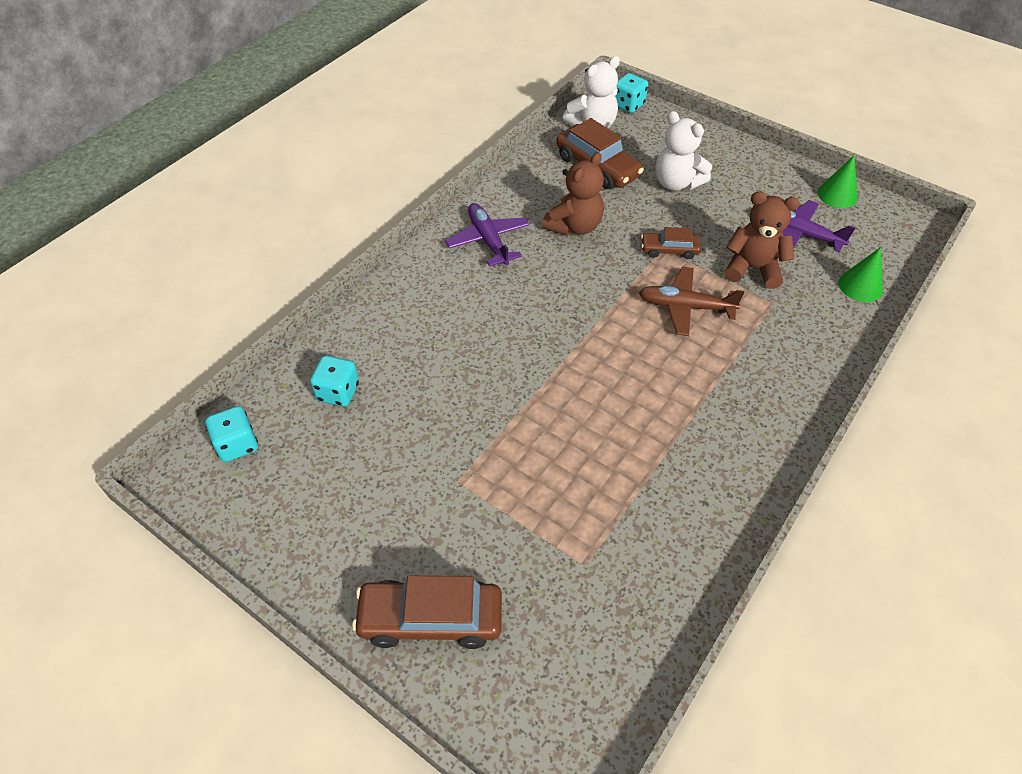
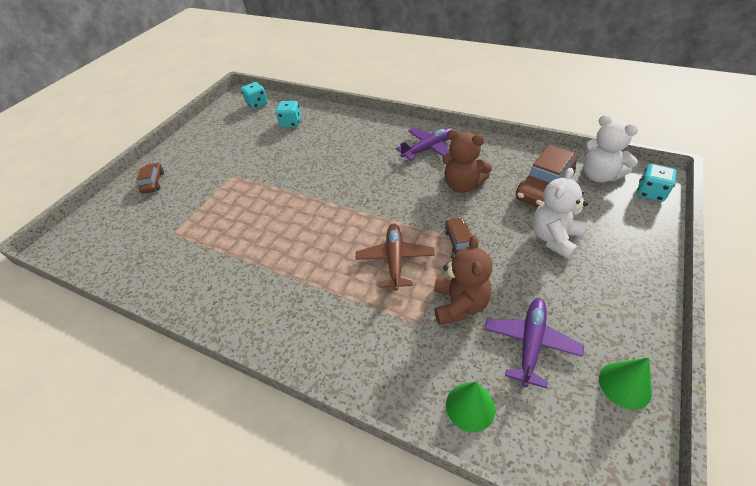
camera: 85 degrees right, 5 degrees down
brown car [352,576,502,649] -> brown car [137,162,164,194], size x0.57

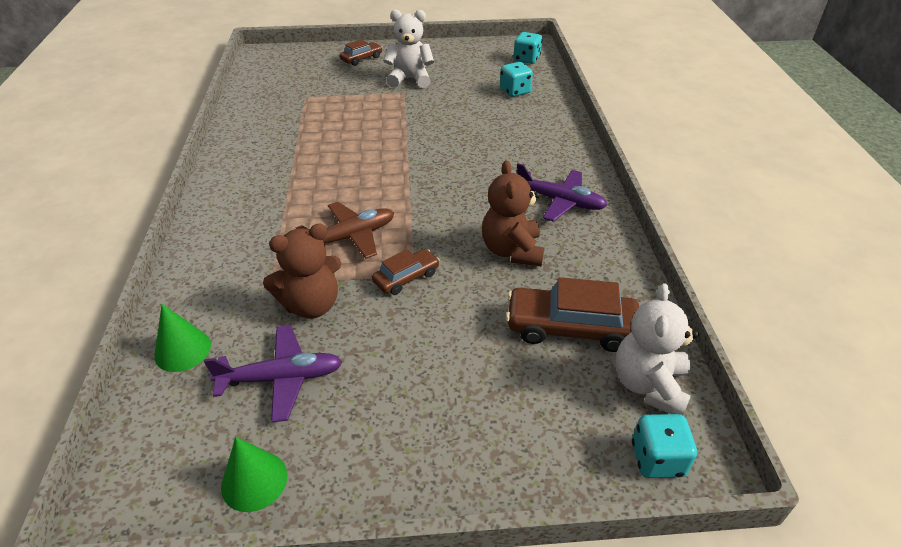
camera: 55 degrees right, 5 degrees down
white teddy bear [532,168,588,259] -> white teddy bear moved to [383,10,434,88]

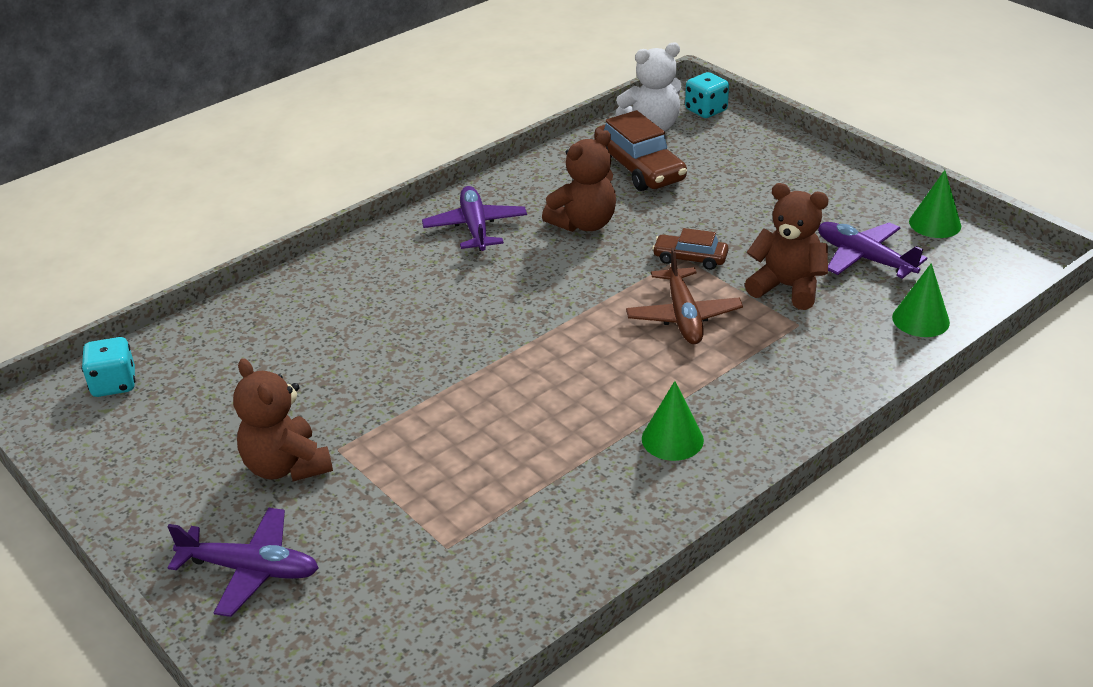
camera: 125 degrees left, 5 degrees down
brown plane [295,202,394,259] -> brown plane turned 120 degrees counterclockwise [626,248,743,344]
brown car [339,39,383,66] -> purple plane [167,508,318,617]
white teddy bear [383,10,434,88] -> brown teddy bear [233,358,333,481]
turquoise dice [500,62,533,97] -> none
none -> green cone [642,381,704,461]

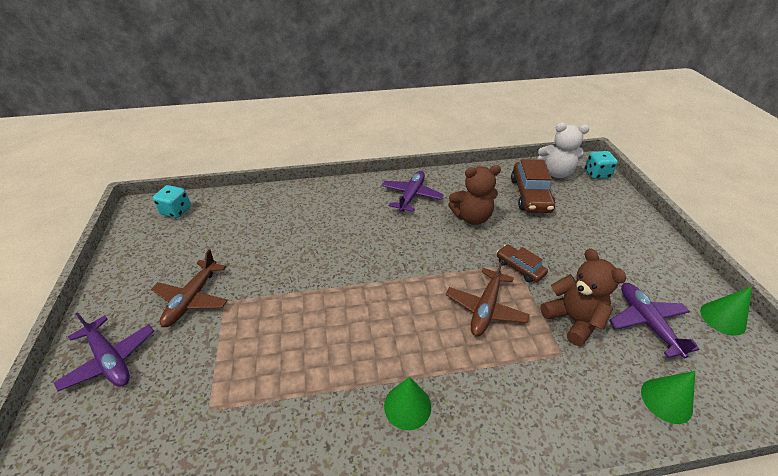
camera: 30 degrees right, 5 degrees up
brown teddy bear [233,358,333,481] -> brown plane [151,249,228,327]

